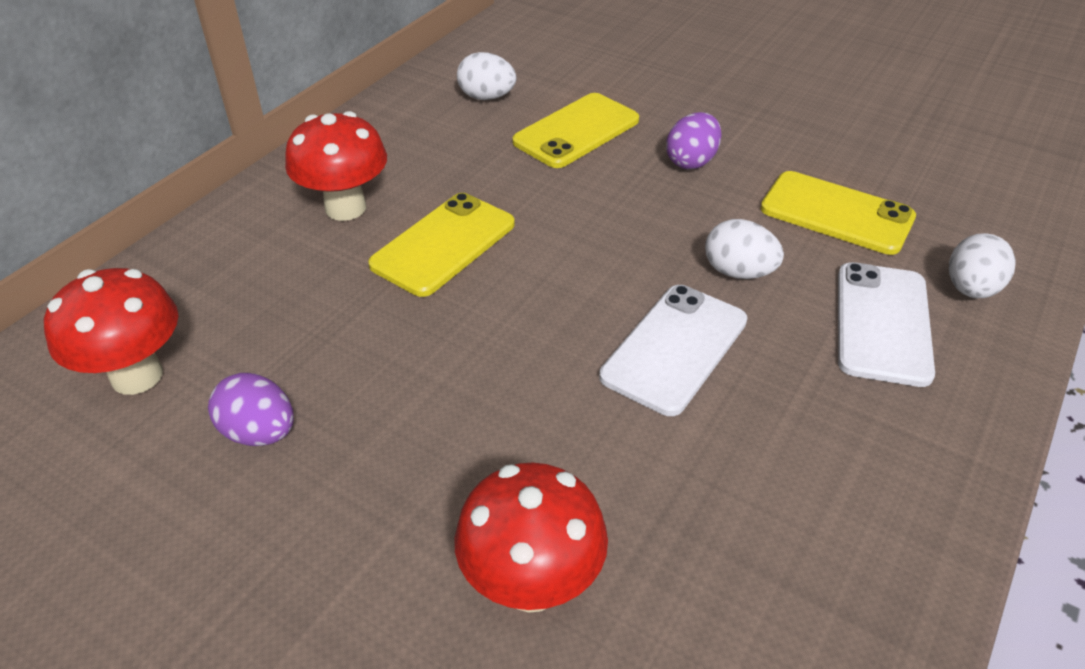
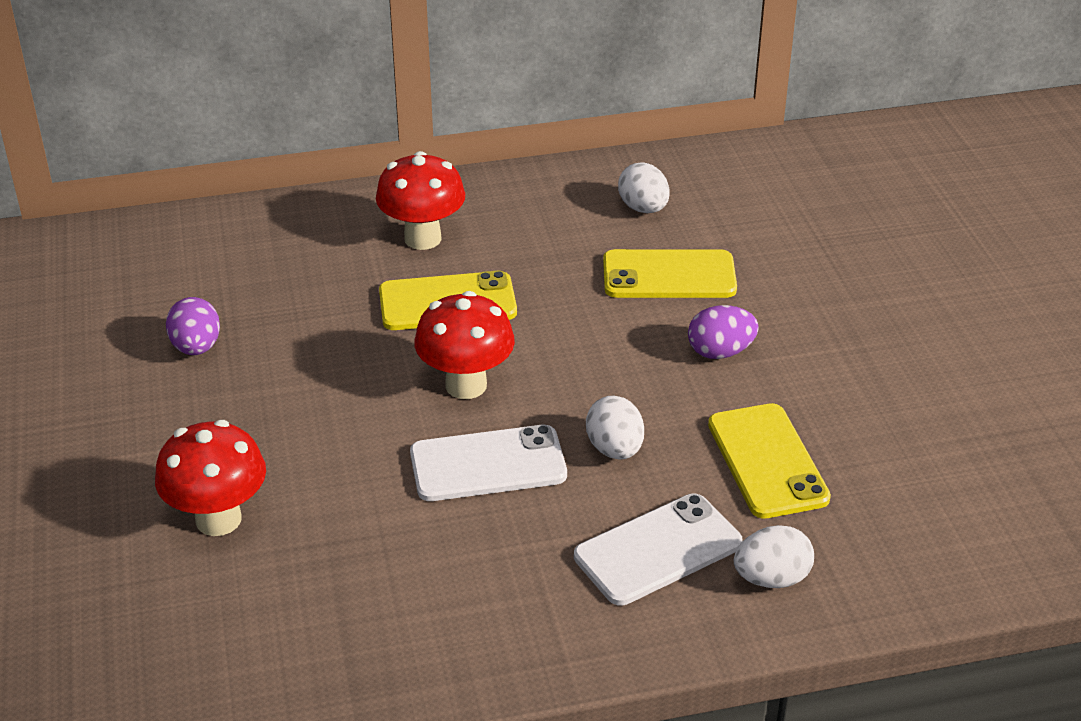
camera: 45 degrees right, 5 degrees down
red mushroom [44,268,178,395] -> red mushroom moved to [414,291,515,399]

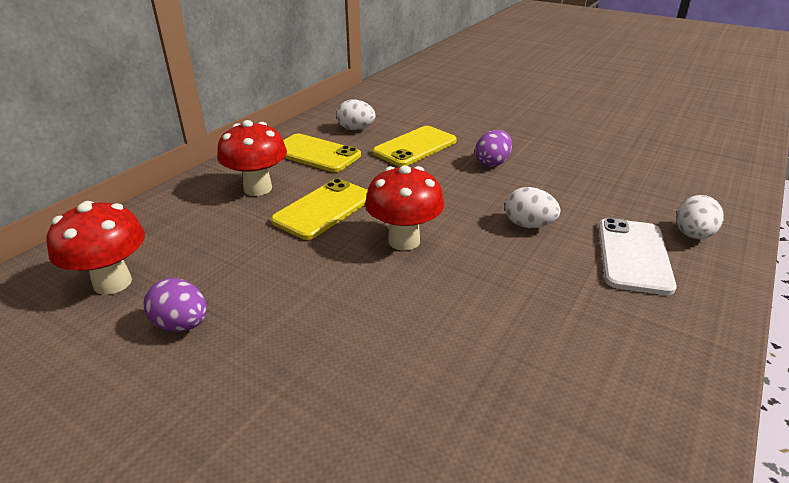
camera: 45 degrees left, 5 degrees down
red mushroom [155,420,266,536] -> red mushroom moved to [47,201,145,295]
white phone [410,425,567,501] -> none
yellow phone [708,403,831,519] -> yellow phone moved to [283,134,361,172]

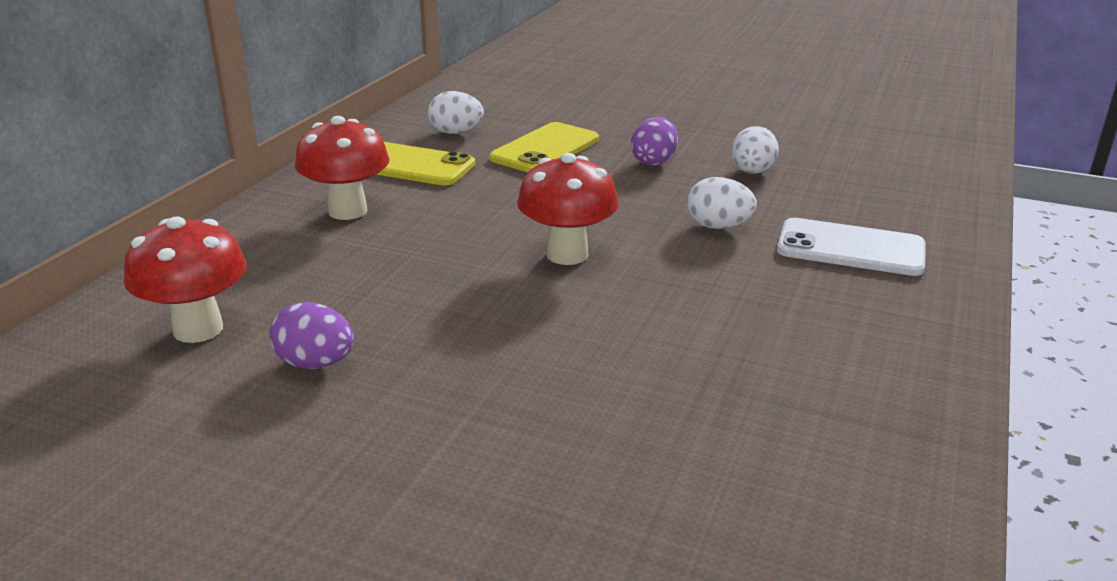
camera: 10 degrees left, 5 degrees down
yellow phone [271,179,368,240] -> none
white phone [599,218,677,295] -> white phone turned 75 degrees counterclockwise [777,218,926,276]
white egg [676,195,724,239] -> white egg moved to [731,126,779,174]

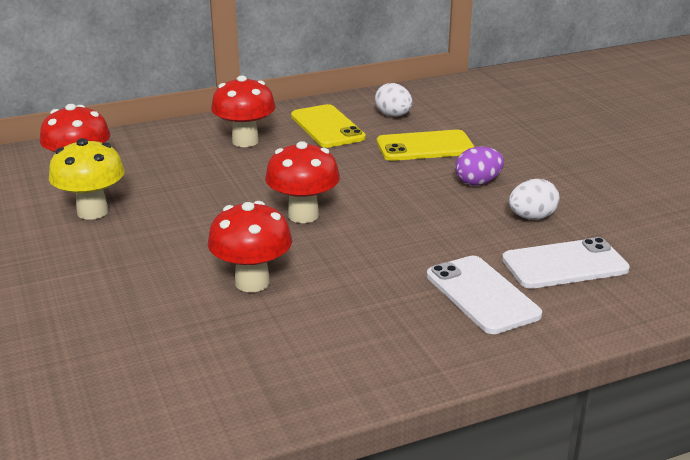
camera: 45 degrees right, 0 degrees up
purple egg [269,302,354,369] -> yellow mushroom [49,138,125,220]
white egg [687,177,757,229] -> none
none -> red mushroom [208,201,292,292]
none -> white phone [502,237,630,289]

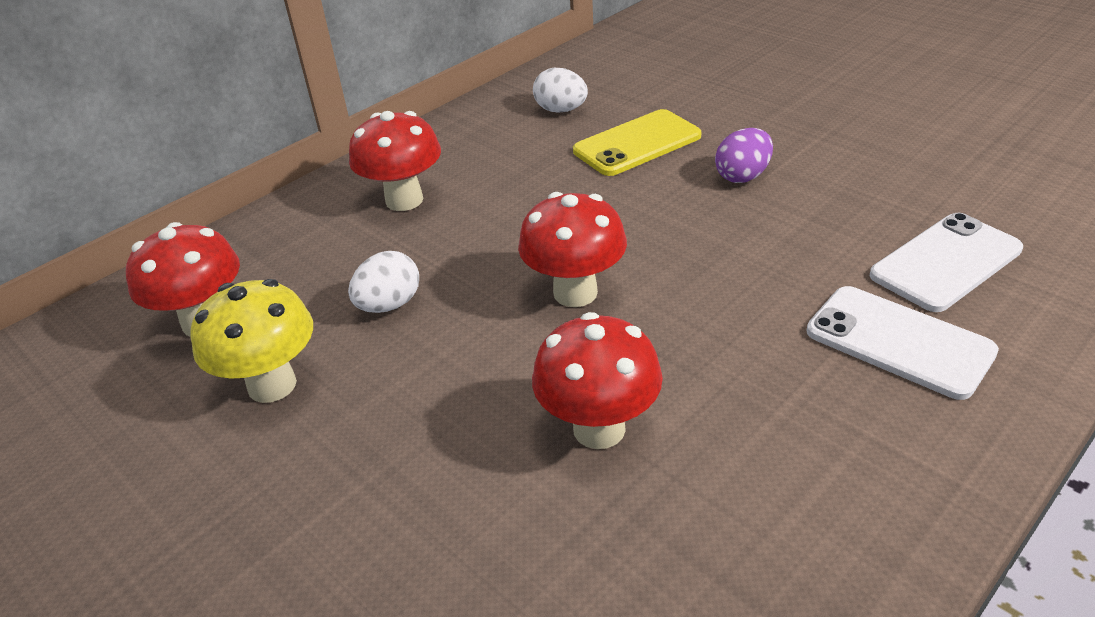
camera: 20 degrees left, 10 degrees up
yellow phone [291,104,366,148] -> none
white egg [509,179,560,220] -> white egg moved to [348,251,419,313]

